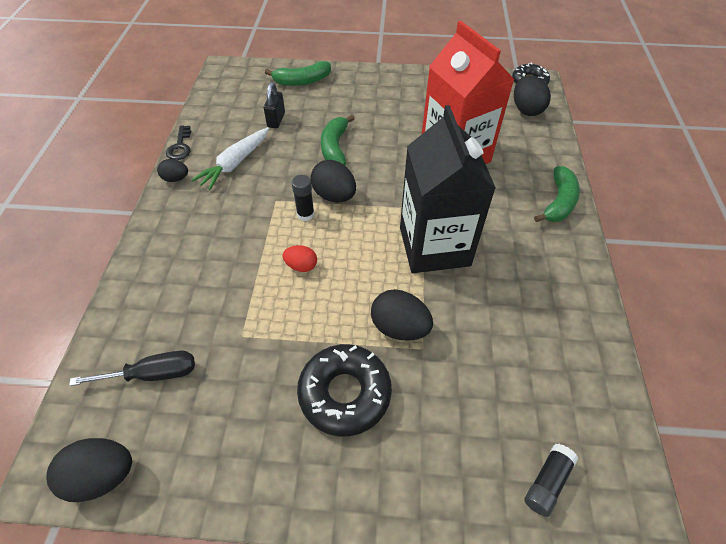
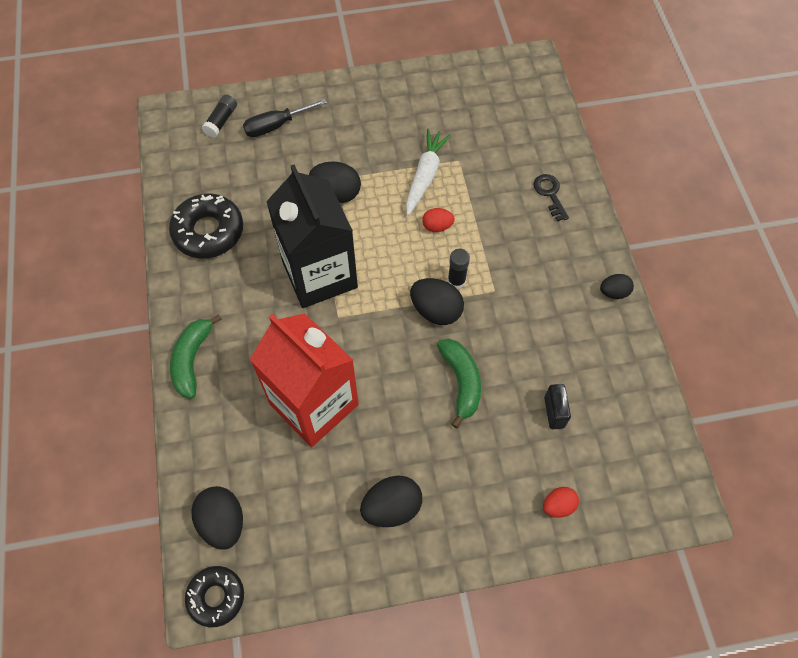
camera: 165 degrees right, 10 degrees up
black egg [46,438,132,502] -> black egg moved to [360,475,422,527]
black screwdriver [69,350,195,386] -> black screwdriver moved to [243,99,327,137]
black key [166,125,191,160] -> black key moved to [533,174,569,221]
white carrot [192,127,269,190] -> white carrot moved to [406,129,451,216]
green banana [265,61,331,86] -> red egg [543,487,579,518]
black donut [297,344,392,436] -> black donut moved to [169,193,243,258]

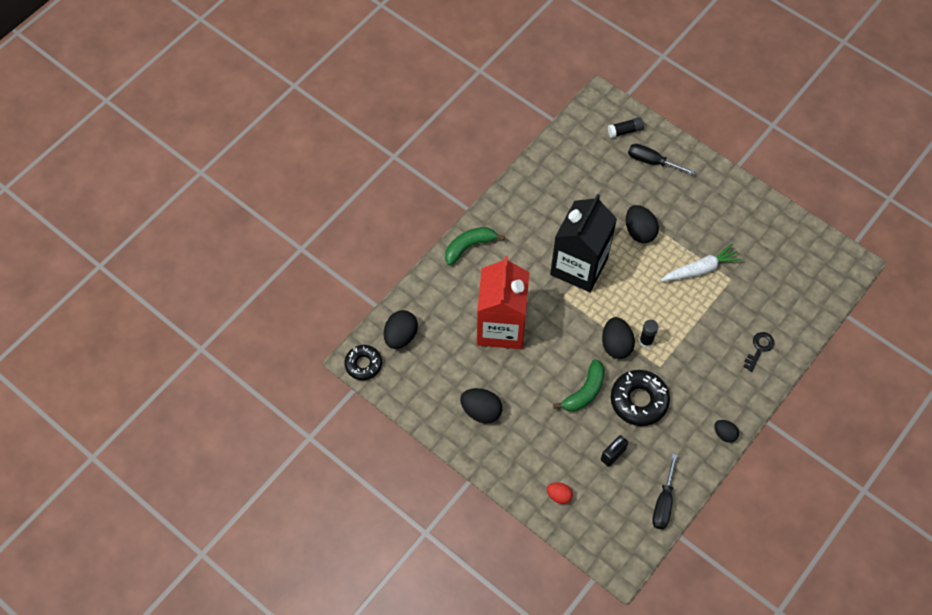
camera: 50 degrees right, 0 degrees up
black donut [169,193,243,258] -> black donut moved to [611,370,670,426]
red egg [422,208,455,232] -> none
none -> black screwdriver [652,454,677,530]

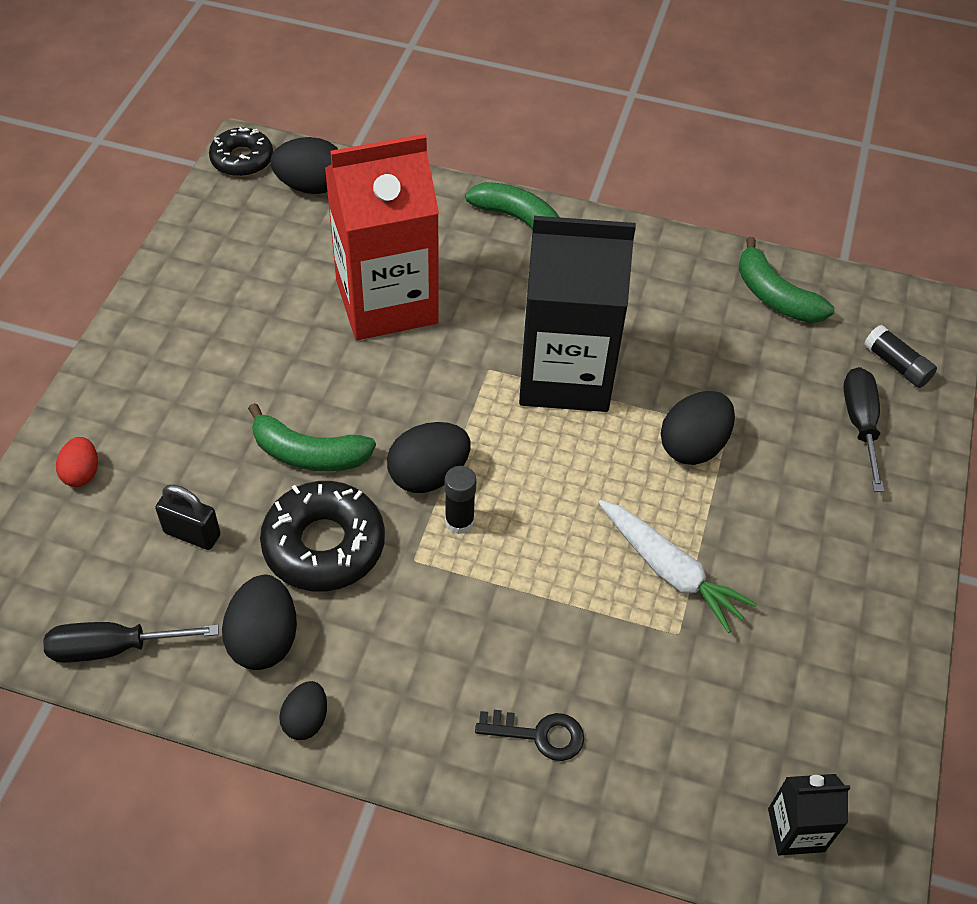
camera: 65 degrees right, 10 degrees down
black egg [460,388,502,423] -> black egg moved to [222,575,297,670]
none -> green banana [738,237,835,323]
none -> black carton [768,774,850,855]

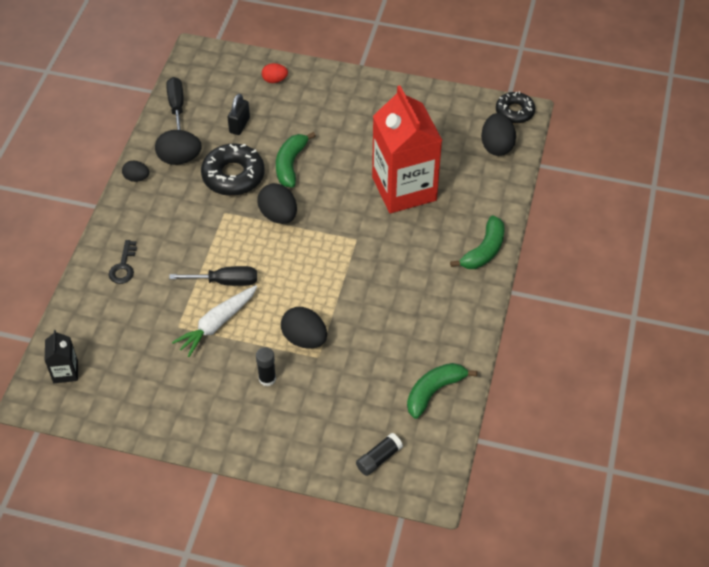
camera: 90 degrees right, 0 degrees up
black glue stick [445,466,477,534] -> black glue stick moved to [256,347,276,386]
black carton [519,216,636,412] -> none
black screwdriver [843,367,884,492] -> black screwdriver moved to [169,266,257,286]

